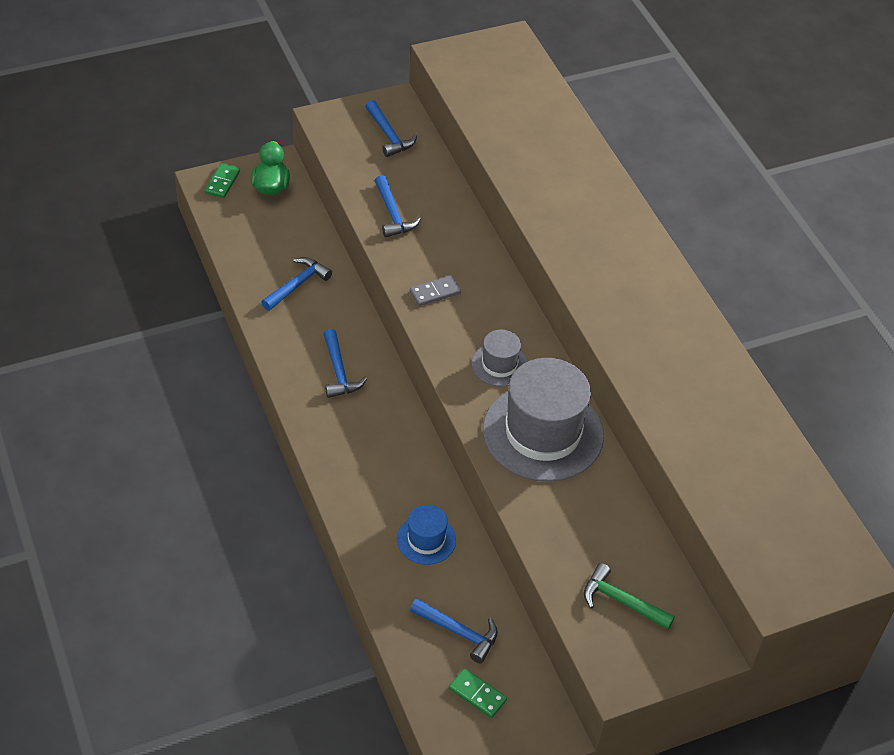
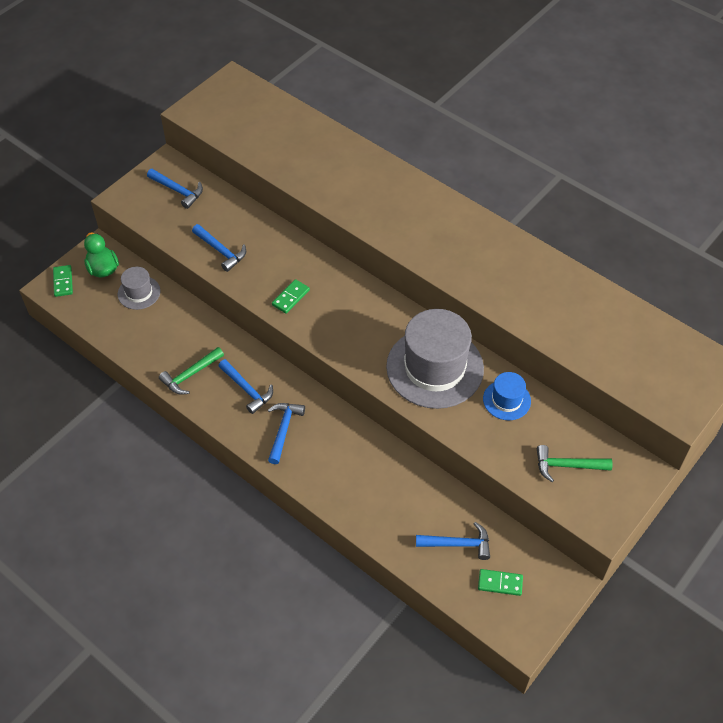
camera: 25 degrees left, 5 degrees up
blue hammer [261,257,332,311] -> blue hammer moved to [268,403,305,464]
blue hat [397,504,456,565] -> blue hat moved to [483,372,531,420]
grey domino [410,275,461,306] -> green domino [272,279,310,314]
grey hat [472,330,527,387] -> grey hat moved to [118,267,160,310]
none -> green hammer [159,347,224,395]

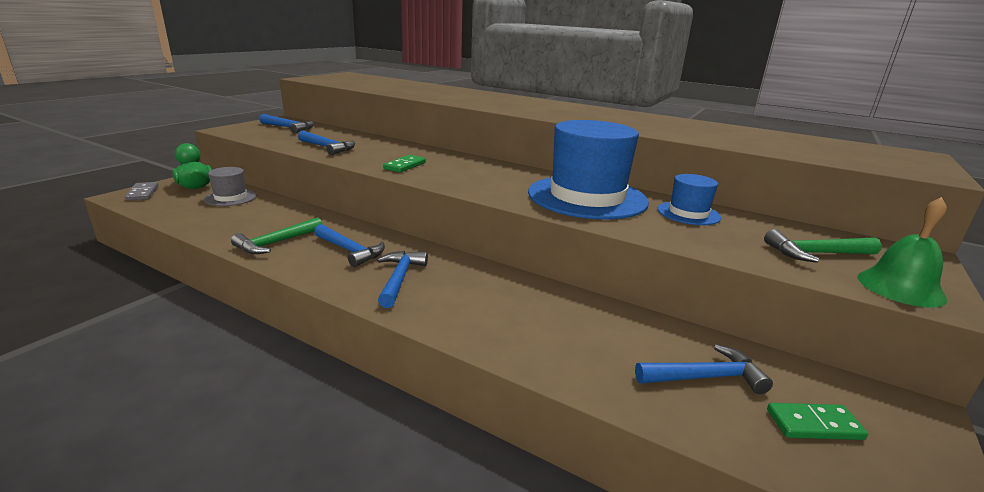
camera: 10 degrees left, 30 degrees down
green domino [53,265,73,297] -> grey domino [125,182,158,200]
grey hat [386,309,484,409] -> blue hat [528,120,649,220]
none -> green bell [857,197,947,308]

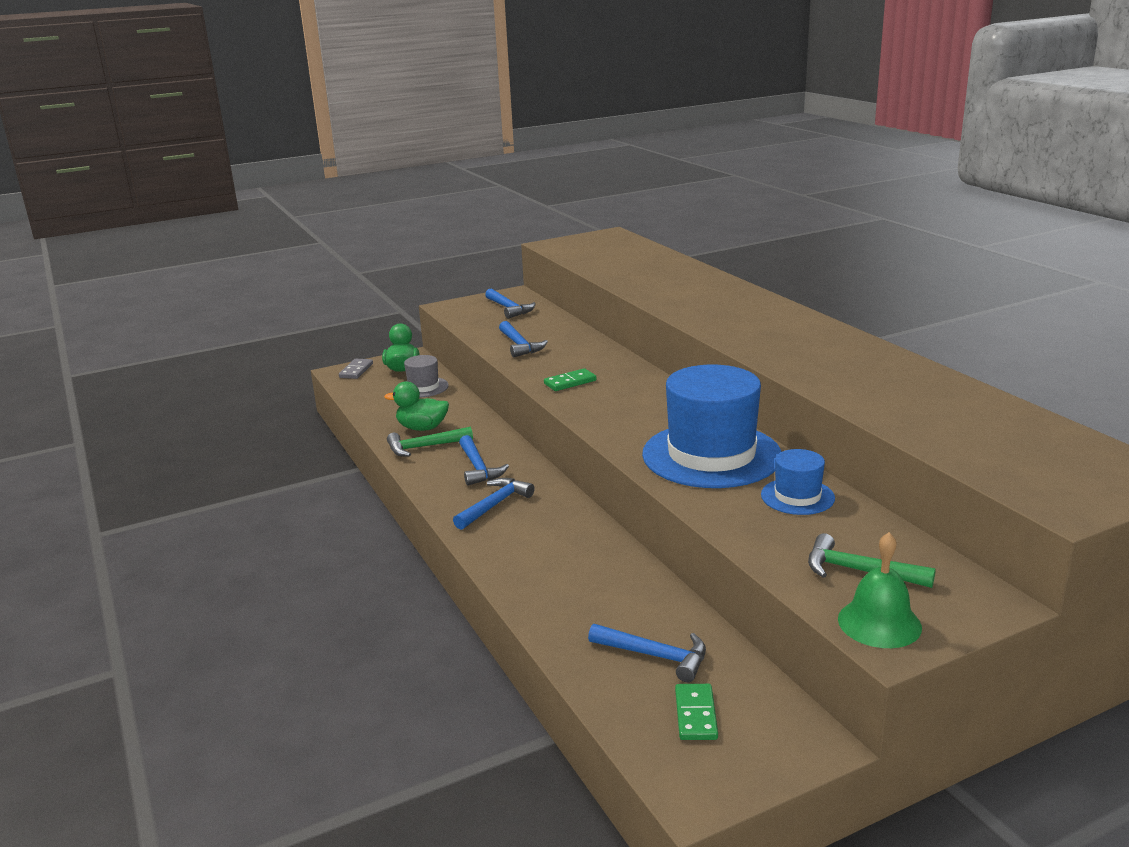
camera: 35 degrees right, 0 degrees up
green domino [767,403,868,440] -> green domino turned 60 degrees clockwise [675,684,718,740]
none -> green duck [384,381,449,431]

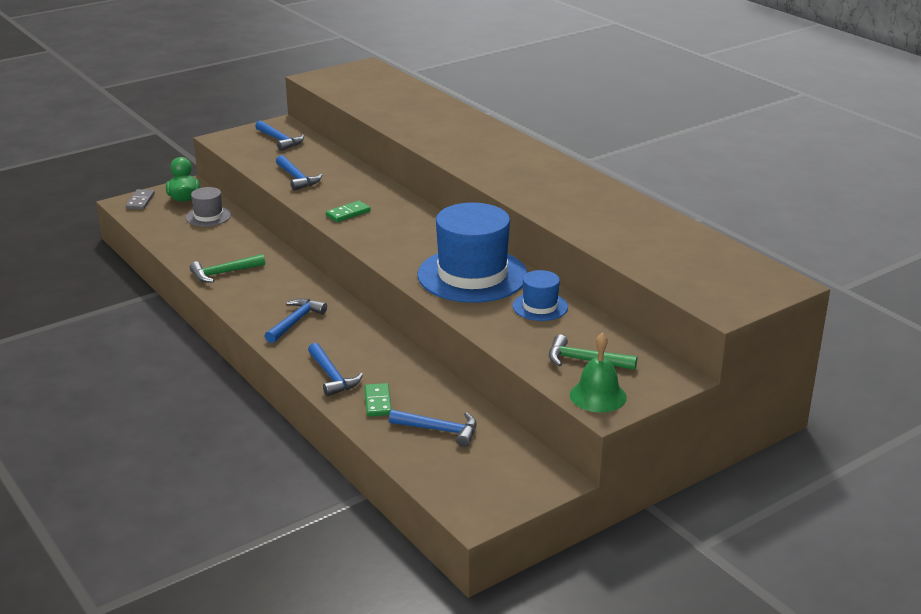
camera: 10 degrees left, 5 degrees up
green duck [384,381,449,431] -> none
blue hammer [459,435,509,485] -> blue hammer moved to [308,343,363,396]
green domino [675,684,718,740] -> green domino moved to [364,383,392,416]

